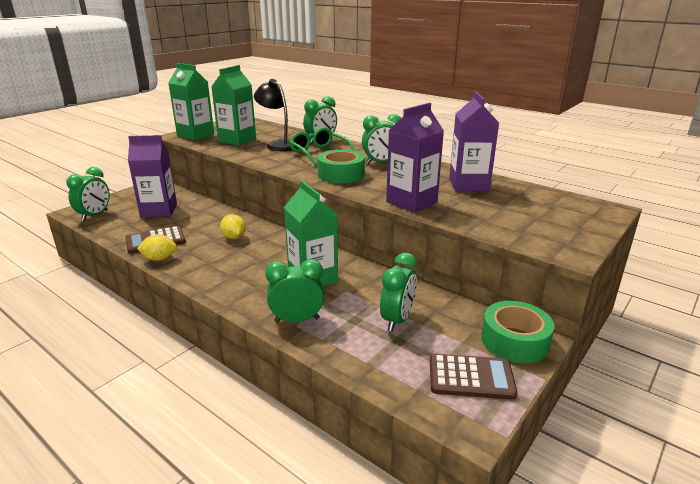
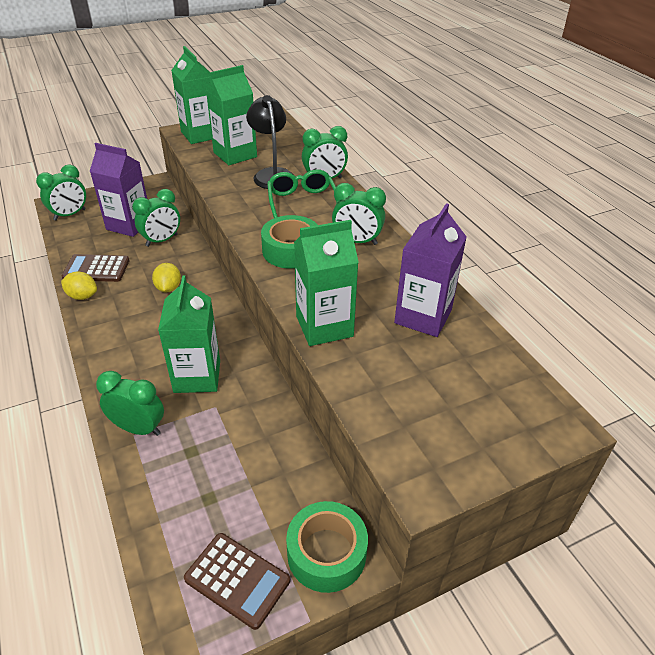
camera: 25 degrees right, 15 degrees up
green clock [380,253,417,331] -> green clock moved to [132,189,180,247]
purple carton [386,103,444,213] -> green carton [294,220,359,346]

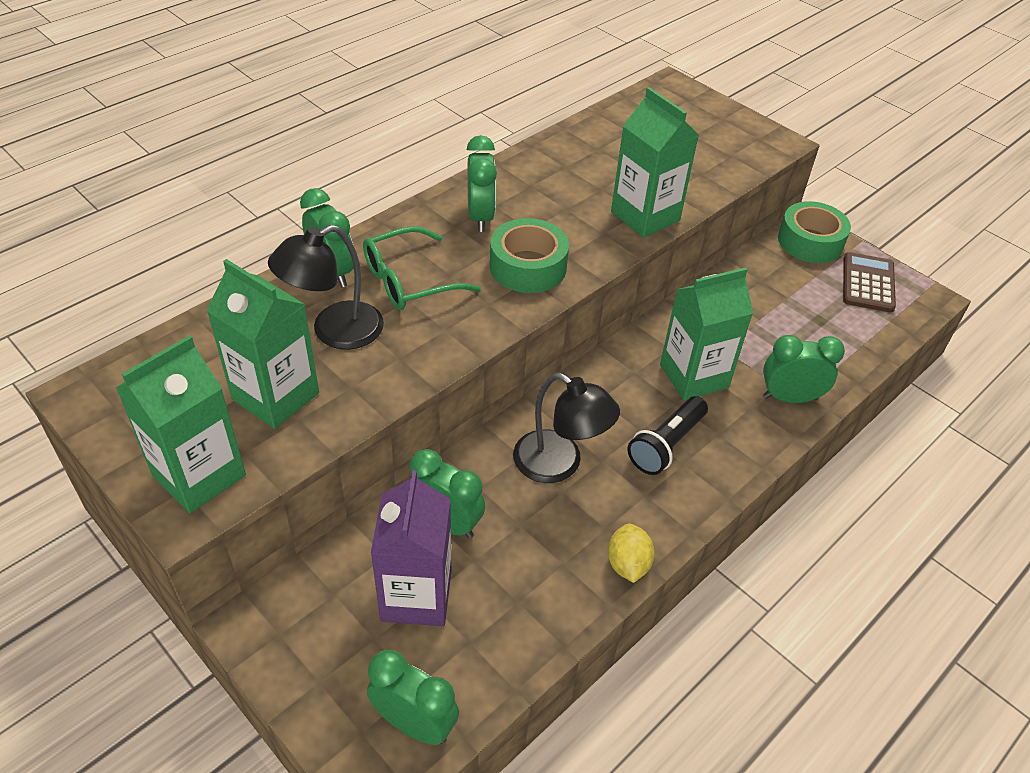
camera: 110 degrees left, 5 degrees up
brown calculator [61,254,130,282] -> none
green clock [96,371,164,436] -> green clock turned 90 degrees clockwise [763,335,845,403]
yellow lemon [152,263,181,292] -> black lamp [513,373,620,483]
purple carton [394,203,467,337] -> none
none -> black flashlight [627,396,708,475]

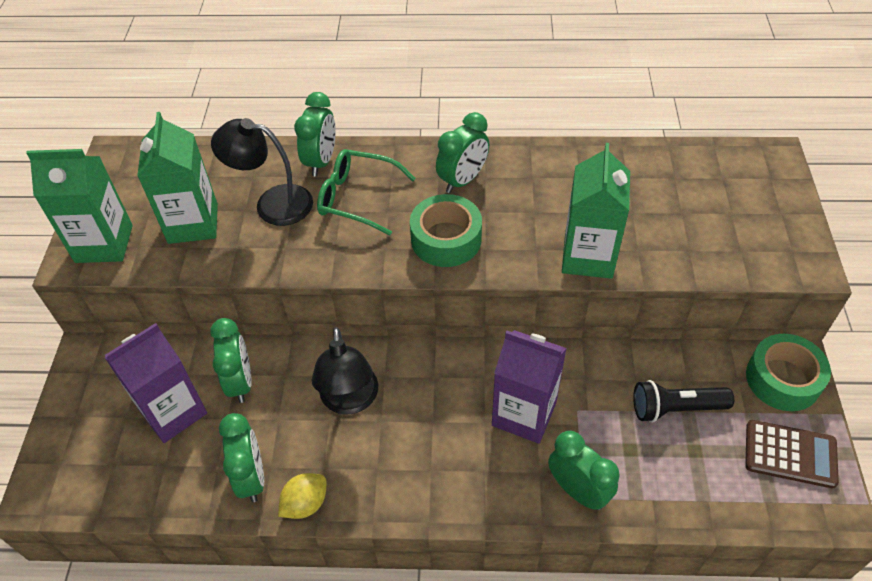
camera: 50 degrees right, 5 degrees up
green clock [367,650,459,745] -> green clock moved to [219,413,264,502]
black flashlight [627,396,708,475] -> black flashlight moved to [633,380,734,422]
green carton [660,267,753,400] -> purple carton [492,330,567,444]
brown calculator [843,252,896,312] -> brown calculator turned 45 degrees clockwise [745,420,839,488]

